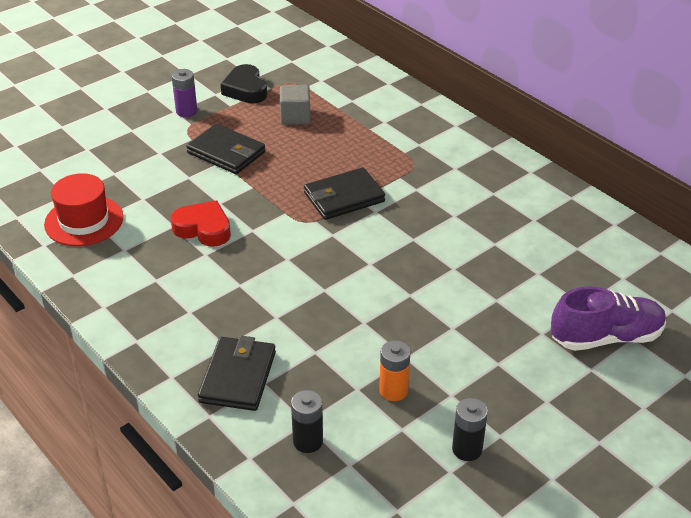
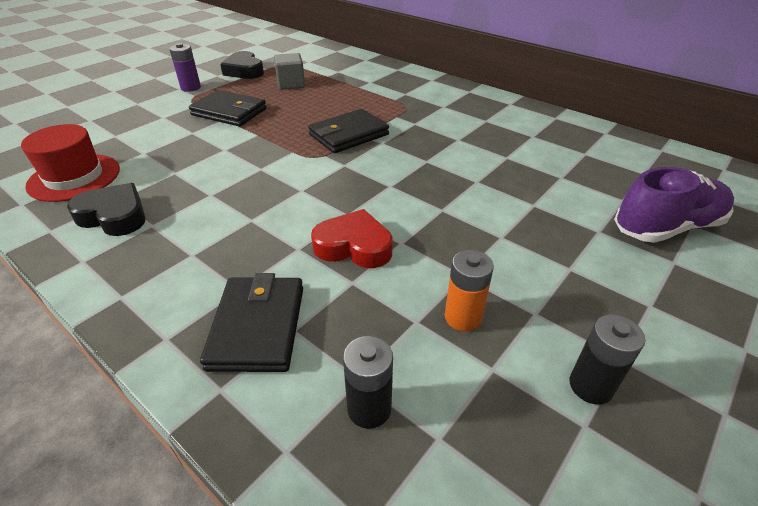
camera: 10 degrees left, 0 degrees up
red heart [171,201,231,247] -> red heart moved to [311,209,393,268]
none -> black heart [67,183,146,236]

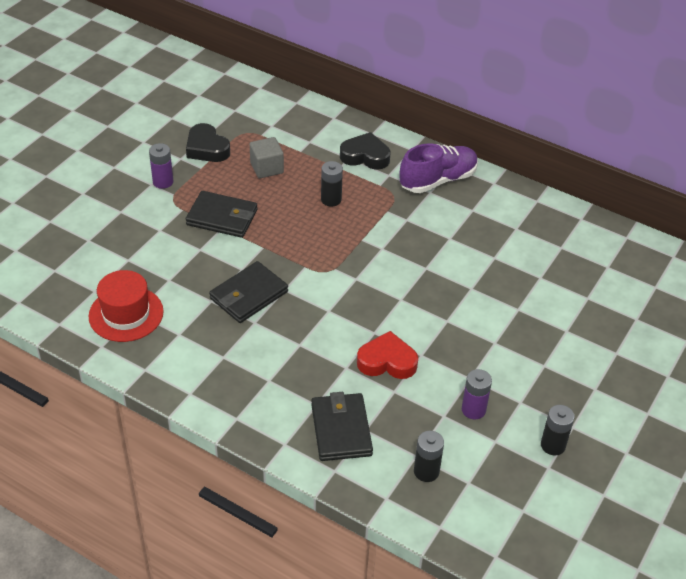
camera: 10 degrees left, 5 degrees up
black heart [67,183,146,236] -> black heart moved to [340,132,390,169]
black wallet [308,109,389,153] -> black wallet moved to [209,261,288,323]
orange battery [445,250,494,332] -> purple battery [462,369,492,419]
purple shoe [614,167,734,243] -> purple shoe moved to [400,143,478,193]
none -> black battery [321,161,343,207]

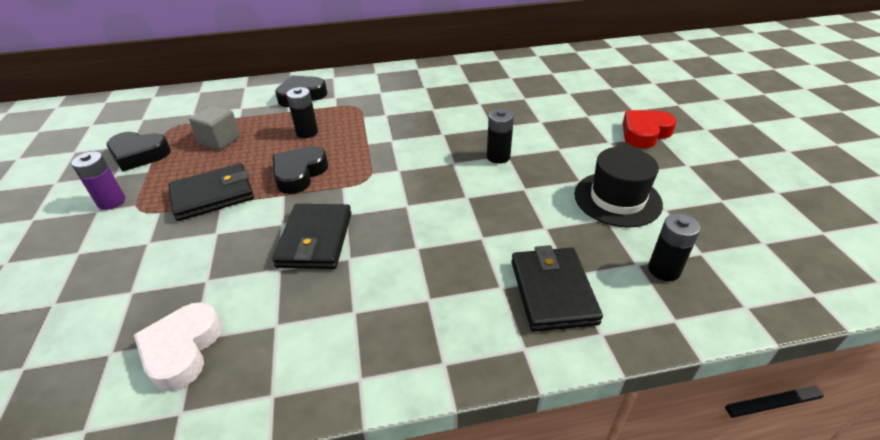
camera: 40 degrees left, 5 degrees down
red hat [89,270,164,342] -> white heart [134,302,222,391]
black wallet [311,392,373,461] -> black wallet turned 45 degrees clockwise [511,245,603,332]
red heart [357,331,418,379] -> red heart moved to [623,110,677,148]
purple shoe [400,143,478,193] -> none
purple battery [462,369,492,419] -> black hat [574,147,663,228]
black battery [541,405,575,456] -> black battery moved to [487,109,514,164]
none -> black heart [273,146,328,194]

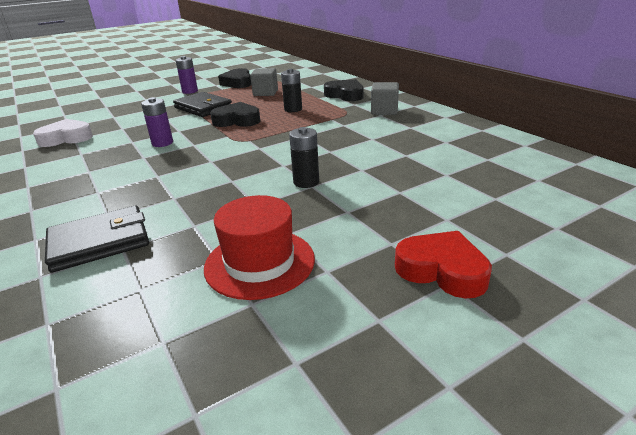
camera: 70 degrees right, 10 degrees down
black wallet [272,204,351,269] -> purple battery [141,97,173,147]
black hat [574,147,663,228] -> red hat [204,195,315,300]
black battery [648,213,701,281] -> none
none -> grey cube [371,82,399,115]

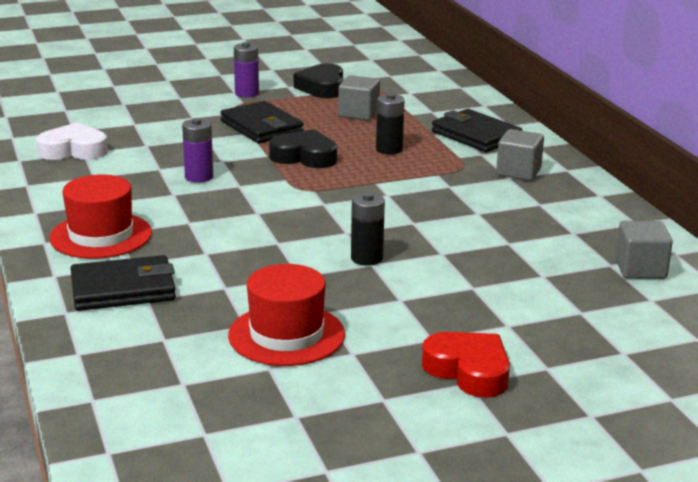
camera: 10 degrees right, 5 degrees down
black heart [324,79,363,101] -> black wallet [432,109,523,152]
none -> red hat [49,175,152,259]
none -> grey cube [615,221,673,279]

